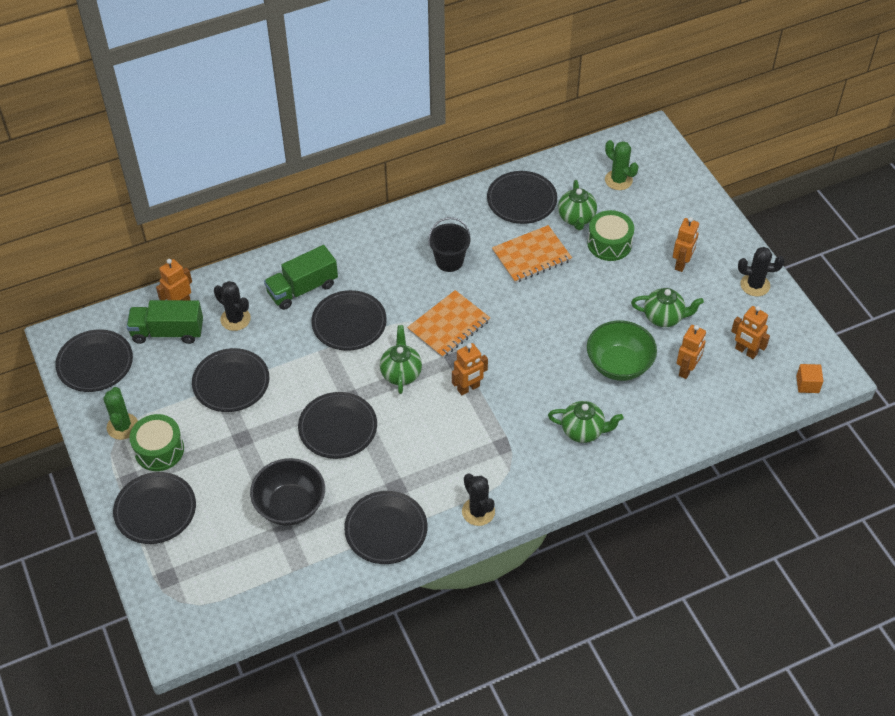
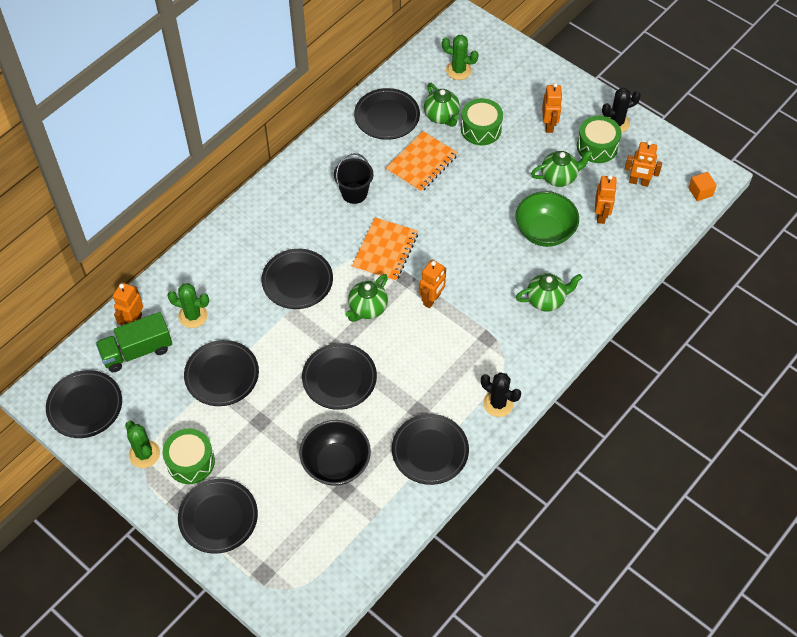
camera: 25 degrees left, 5 degrees up
black cactus [214,281,251,331] -> green cactus [167,283,209,328]
green truck [264,245,338,310] -> none
green teapot [380,325,422,394] -> green teapot turned 120 degrees counterclockwise [345,274,388,322]
none -> green drum [577,116,621,163]

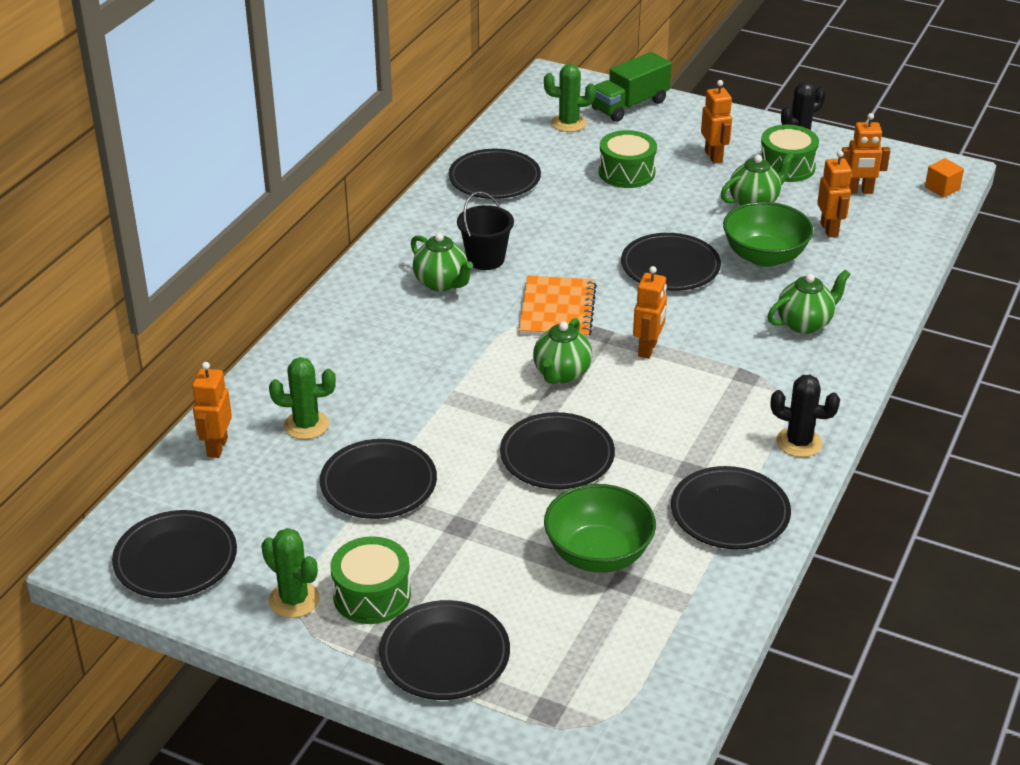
camera: 15 degrees left, 20 degrees down
green truck [96,312,172,372] -> green truck moved to [592,52,672,122]
black plate [261,249,333,309] -> black plate moved to [621,233,721,291]
black bowl [299,420,371,486] -> green bowl [544,484,656,572]
orange notebook [386,131,458,192] -> none
green teapot [424,83,460,127] -> green teapot moved to [411,233,473,292]

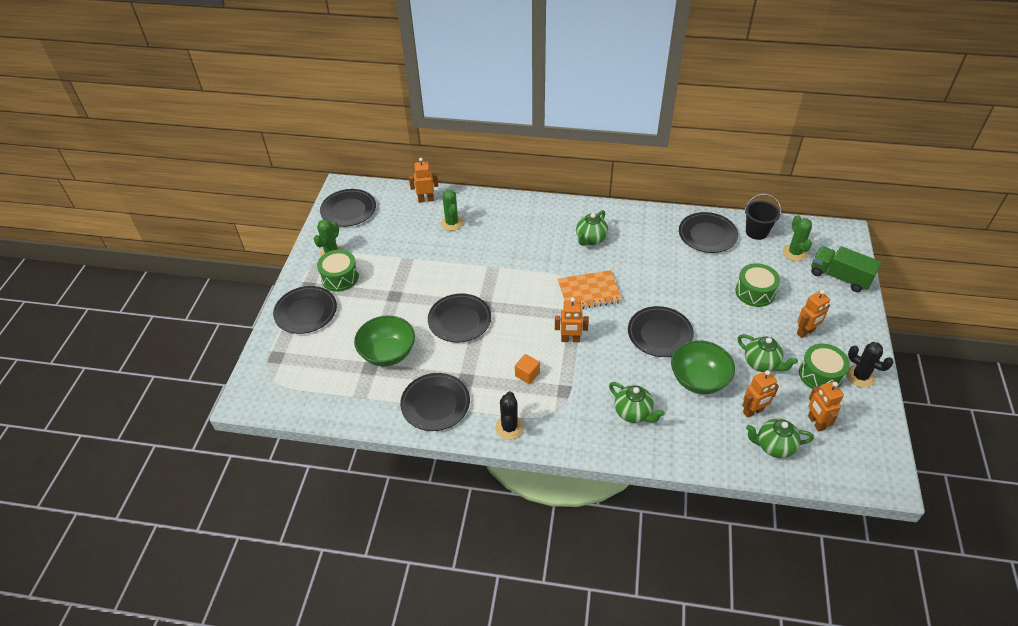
camera: 75 degrees right, 10 degrees up
black plate [320,439,437,519] -> none
black bucket [457,191,514,270] -> black bucket moved to [745,194,781,240]
green teapot [533,318,592,384] -> green teapot moved to [746,419,814,458]
orange cube [925,158,964,197] -> orange cube moved to [515,354,540,384]

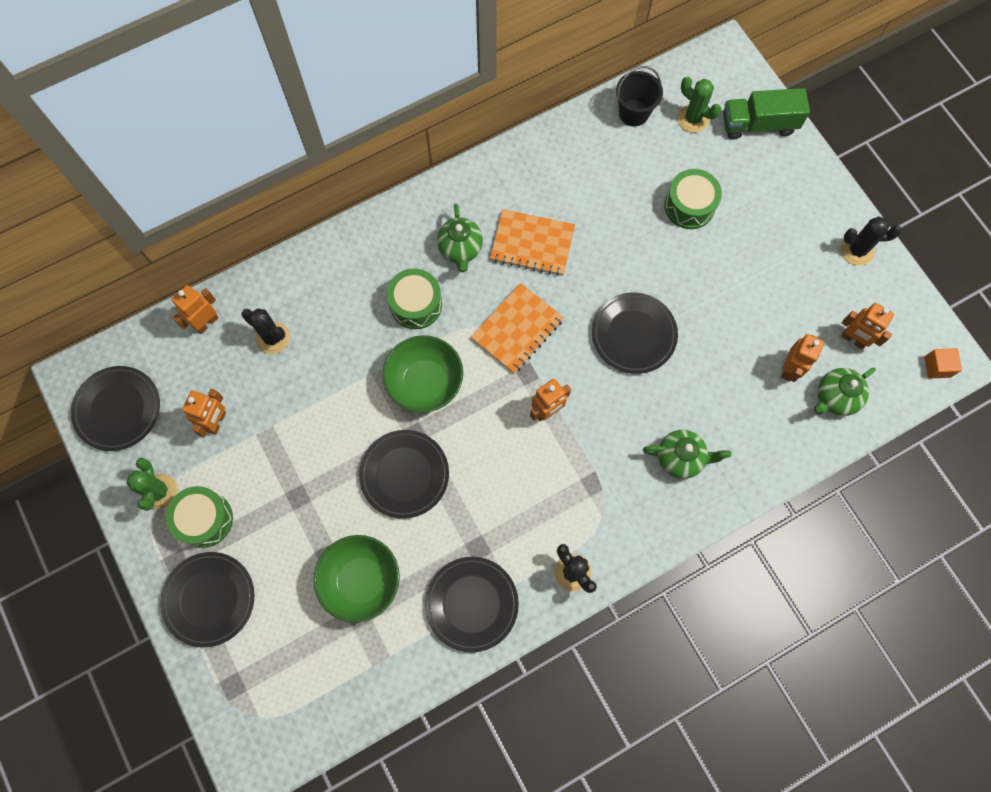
camera: 40 degrees left, 25 degrees up
green cactus [441,189,463,231] -> black cactus [242,308,290,354]
orange cube [515,354,540,384] -> orange cube moved to [924,348,962,378]
green bowl [671,340,735,394] -> green bowl moved to [382,335,463,413]
black plate [679,212,738,253] -> none
green teapot [738,334,798,372] -> none
orange robot [797,290,830,338] -> orange robot moved to [182,389,226,438]
green drum [799,344,850,389] -> green drum moved to [387,268,442,329]
none -> orange notebook [490,209,575,276]

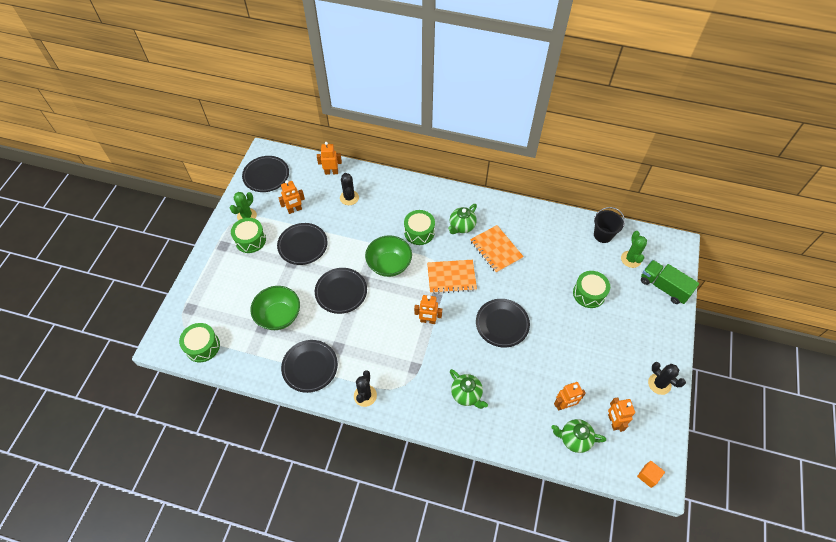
camera: 45 degrees right, 15 degrees down
black plate [160,552,254,647] -> black plate moved to [277,223,328,265]
none -> green drum [179,323,220,362]

